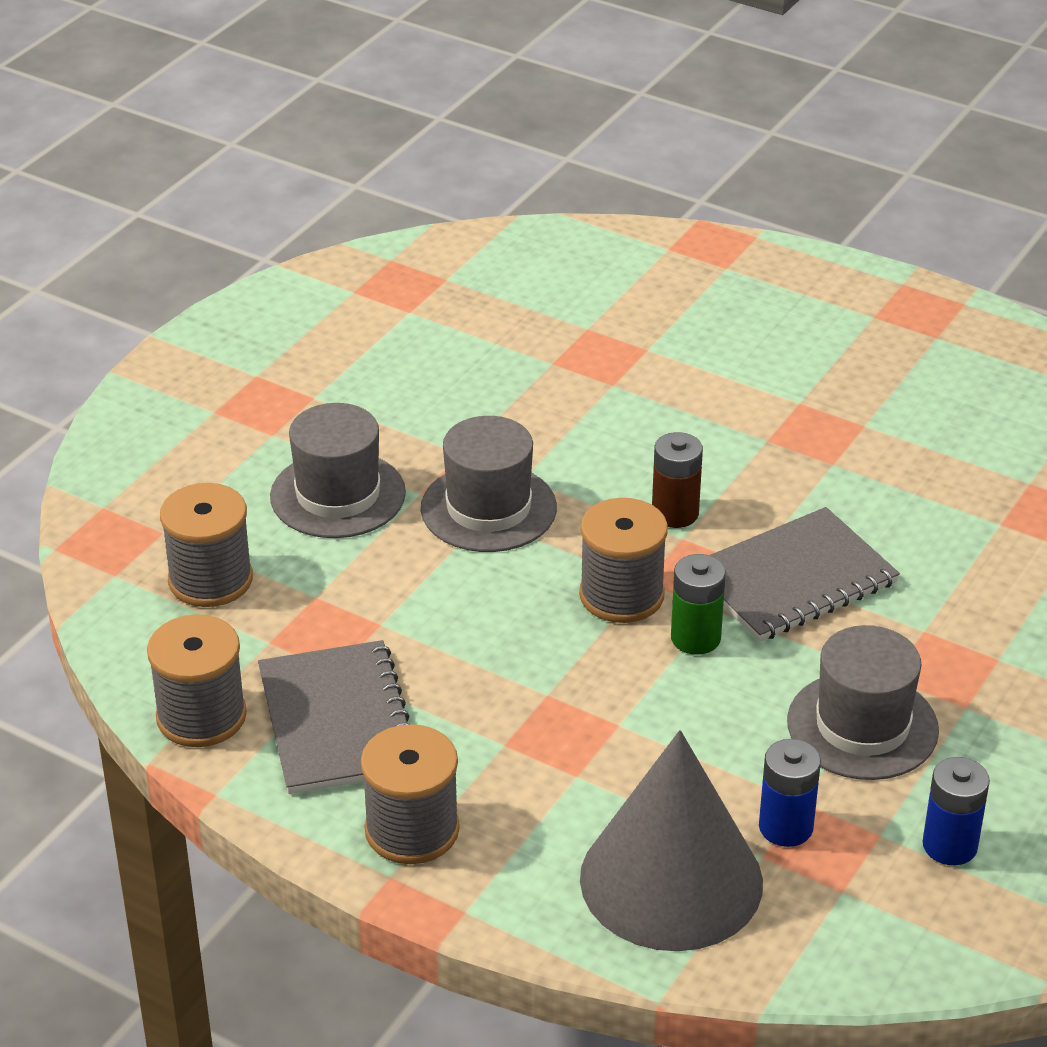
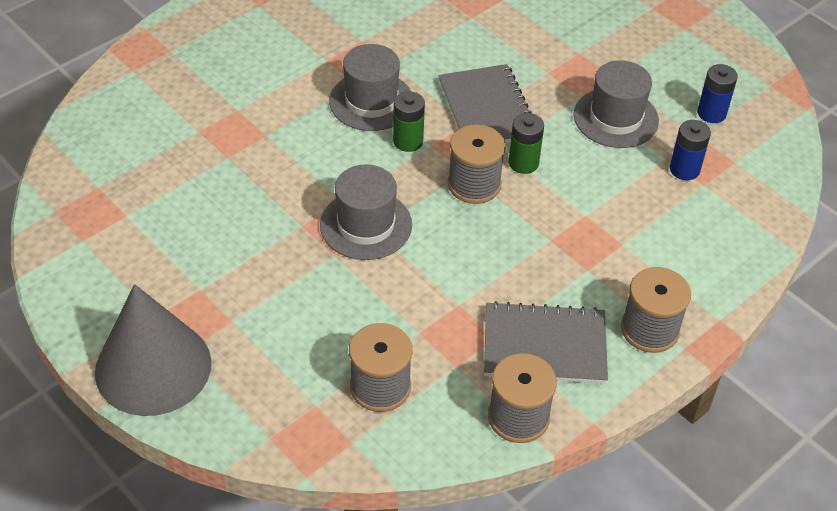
camera: 75 degrees left, 10 degrees up
grey hat [270,403,406,538] -> grey hat moved to [329,44,412,131]
grey cone [580,730,763,951] -> grey cone moved to [95,284,211,416]
brown battery [652,432,703,528] -> green battery [393,91,425,152]

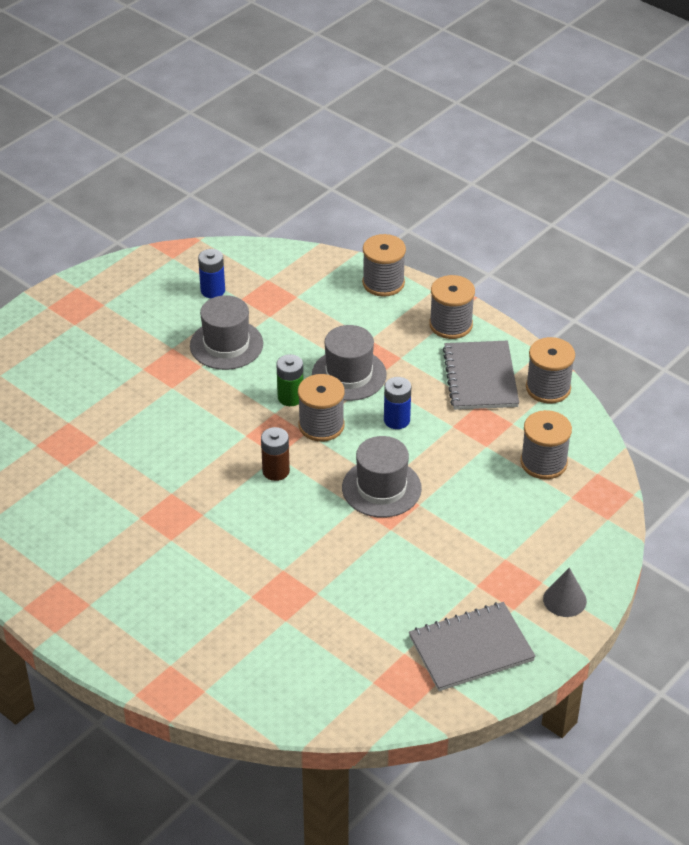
camera: 95 degrees left, 5 degrees down
grey cone [95,284,211,416] -> grey cone [543,568,587,617], size x0.45
grey hat [329,44,412,131] -> grey hat moved to [312,325,387,401]
green battery [393,91,425,152] -> brown battery [261,427,290,481]
grey notebook [438,64,532,143] -> grey notebook moved to [409,602,536,691]
blue battery [670,120,711,180] -> blue battery moved to [384,377,411,429]
none -> grey spool [362,234,406,297]

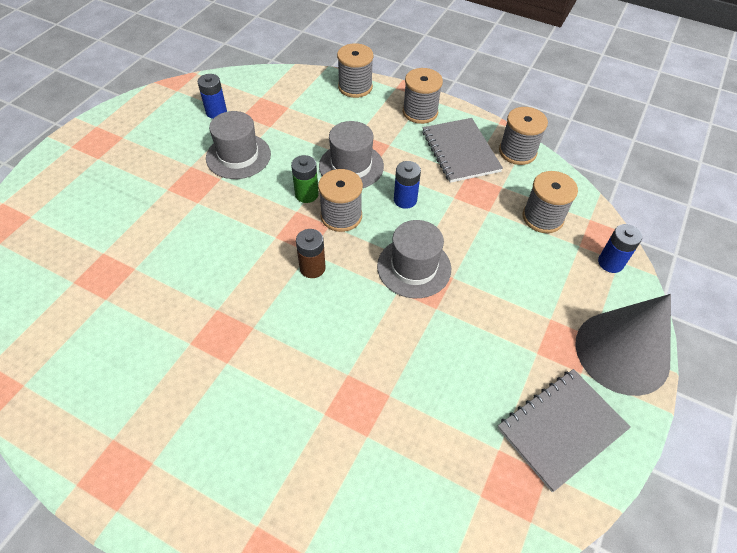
camera: 15 degrees left, 10 degrees up
grey cone [543,568,587,617] -> grey cone [575,294,671,396], size x2.21
none -> blue battery [598,224,642,273]

